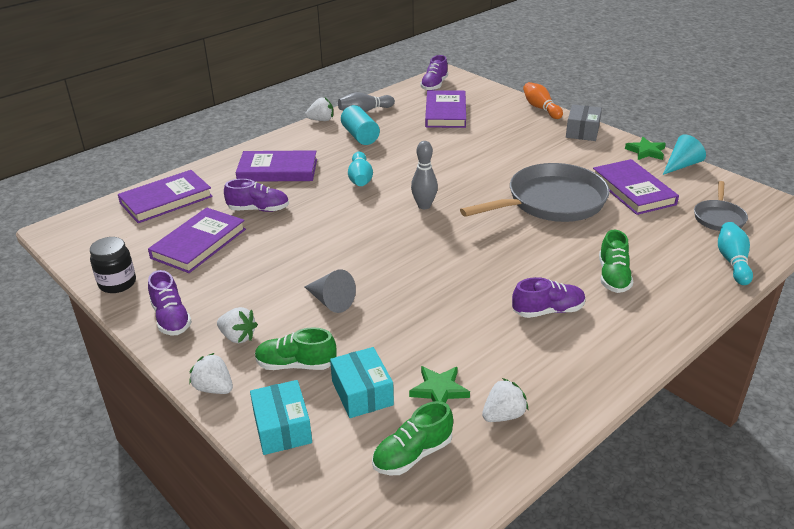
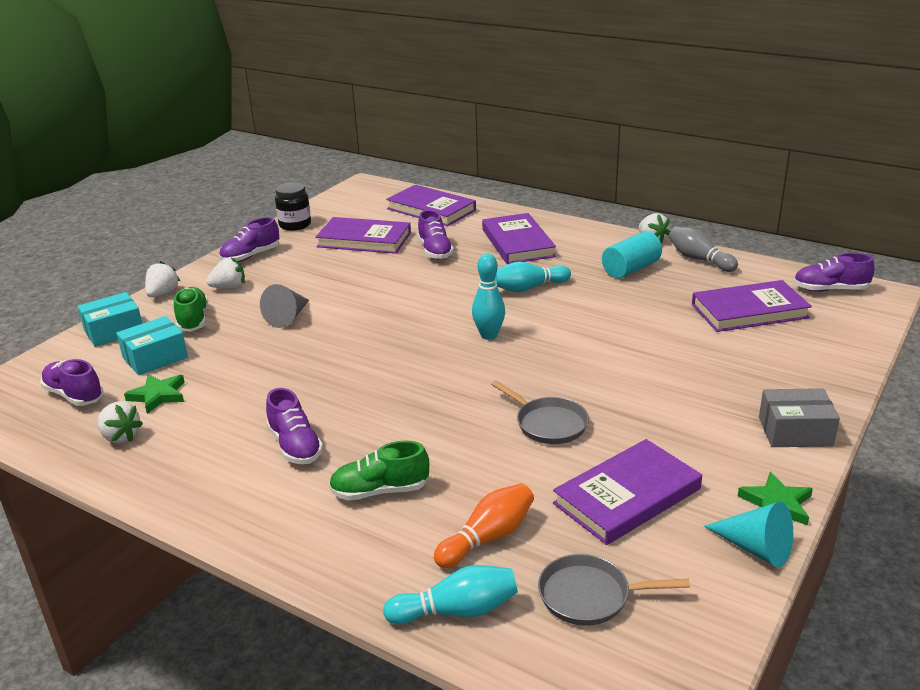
camera: 75 degrees right, 5 degrees down
white strawberry [217,307,258,343] -> white strawberry turned 120 degrees counterclockwise [206,257,245,289]
green shoe [372,401,453,476] -> purple shoe [40,359,104,406]
grey bowling pin [411,141,438,209] -> turquoise bowling pin [472,253,505,340]
grey pan [460,163,610,222] -> grey pan [491,380,589,444], size x0.50
orange bowling pin [523,82,563,119] -> orange bowling pin moved to [434,483,534,568]

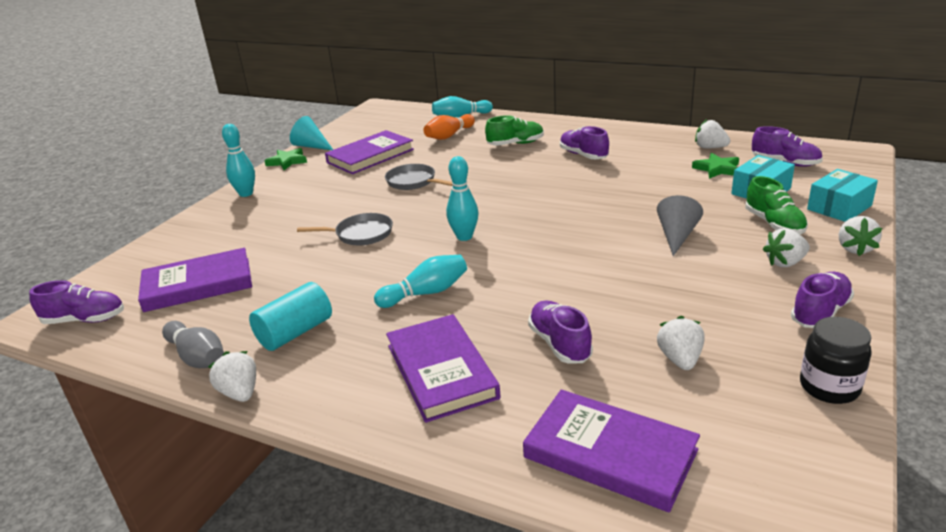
camera: 175 degrees right, 0 degrees up
purple book [316,217,411,254] -> white strawberry [657,316,704,370]
grey pan [538,554,690,626] -> grey pan moved to [297,213,393,245]
grey box [759,388,840,447] -> turquoise bowling pin [222,124,255,197]

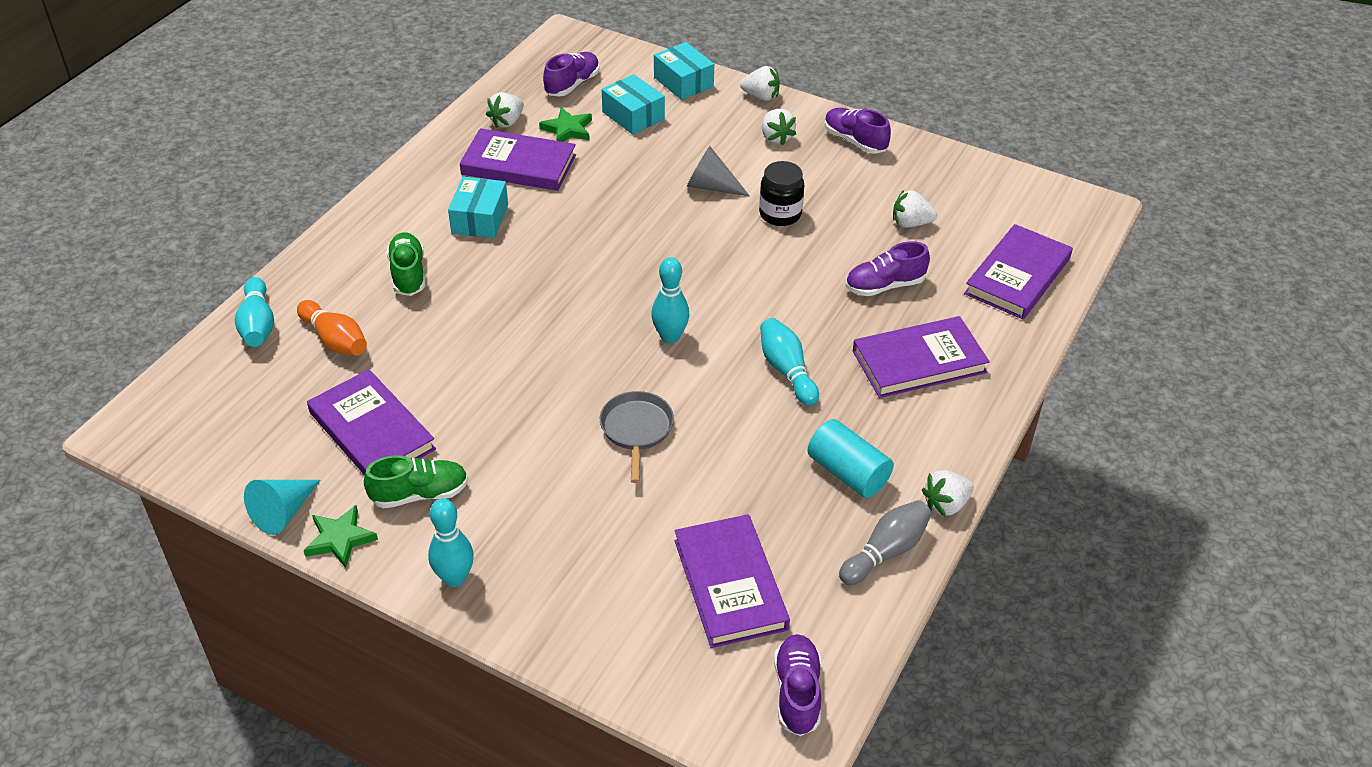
camera: 90 degrees left, 15 degrees up
grey pan [385,164,453,190] -> none
purple shoe [560,126,609,159] -> turquoise box [448,176,508,238]
green shoe [745,176,808,234] -> green shoe moved to [364,455,468,508]
black jar [800,317,872,404] -> black jar moved to [759,161,804,226]
none -> purple book [460,128,576,191]

